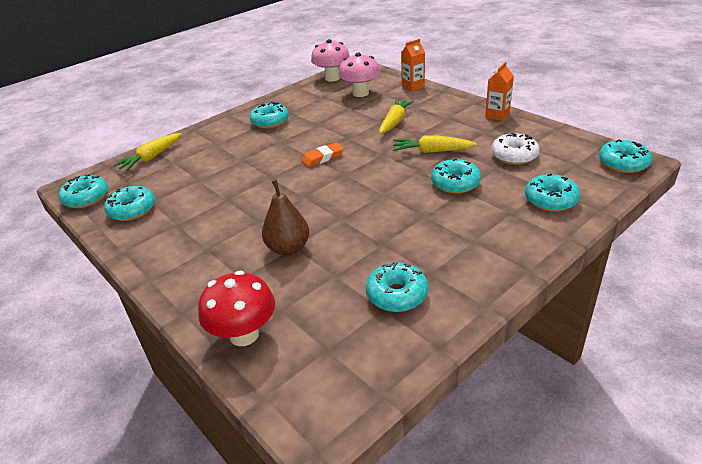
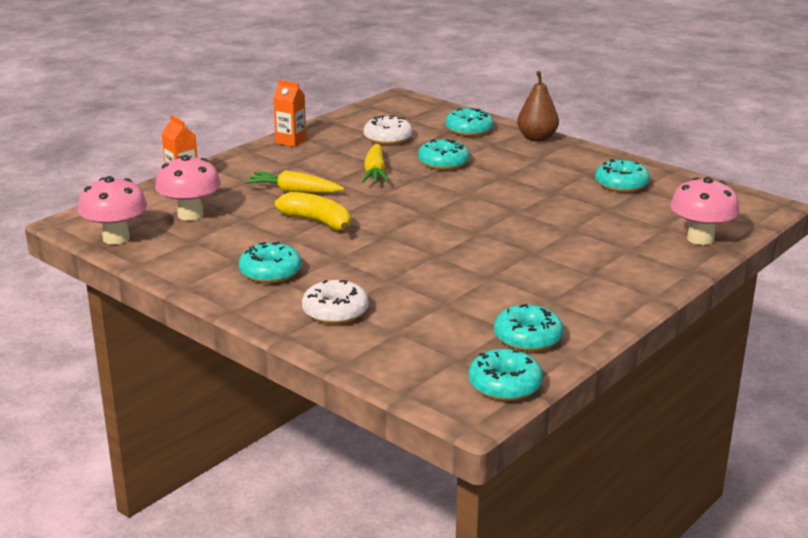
camera: 100 degrees left, 10 degrees down
yellow carrot [113,133,182,172] -> none
red mushroom [198,270,275,346] -> pink mushroom [670,177,739,245]
brown pear [262,180,309,255] -> brown pear moved to [517,71,559,142]
orange eraser [301,142,344,167] -> none
turquoise donut [599,139,652,173] -> none
none -> yellow banana [275,192,351,233]
none -> white donut [302,280,368,324]

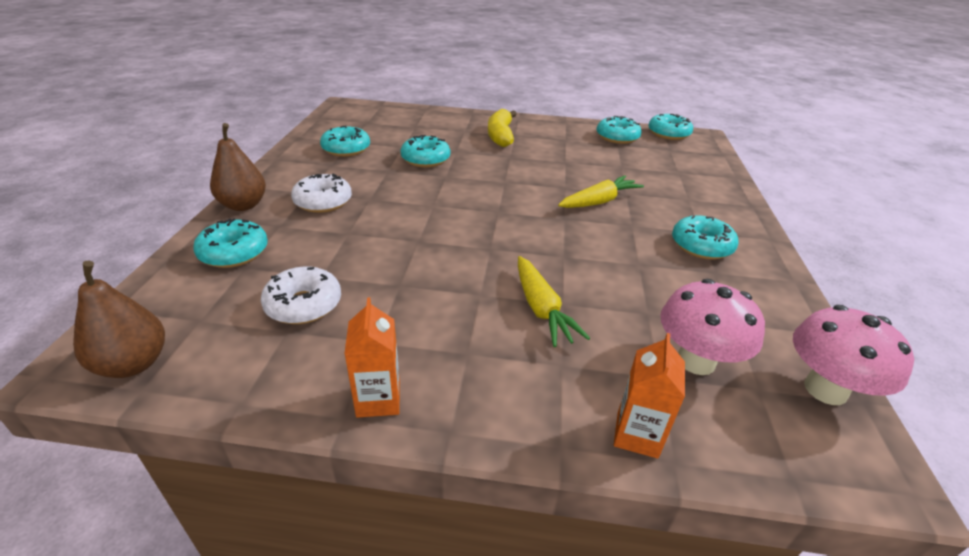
camera: 125 degrees left, 10 degrees up
yellow banana [275,192,351,233] -> yellow banana moved to [488,109,517,147]
white donut [302,280,368,324] -> white donut moved to [291,174,352,213]
yellow carrot [362,144,389,183] -> yellow carrot moved to [558,176,644,208]
turquoise donut [418,139,469,170] -> turquoise donut moved to [400,135,450,167]
pink mushroom [670,177,739,245] -> none
none -> brown pear [73,261,165,378]

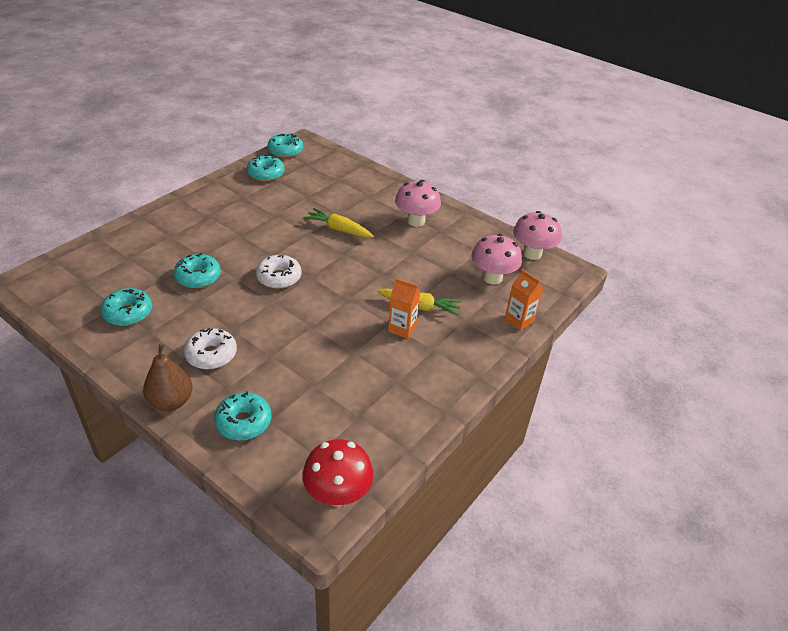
camera: 60 degrees left, 5 degrees up
brown pear [73,261,165,378] -> red mushroom [302,439,374,507]
white donut [261,266,341,324] -> white donut moved to [256,255,302,289]
orange carton [344,297,400,418] -> orange carton moved to [388,278,420,339]
yellow banana [488,109,517,147] -> none
yellow carrot [558,176,644,208] -> yellow carrot turned 60 degrees counterclockwise [303,208,374,238]
turquoise donut [672,215,739,260] -> pink mushroom [395,180,441,227]

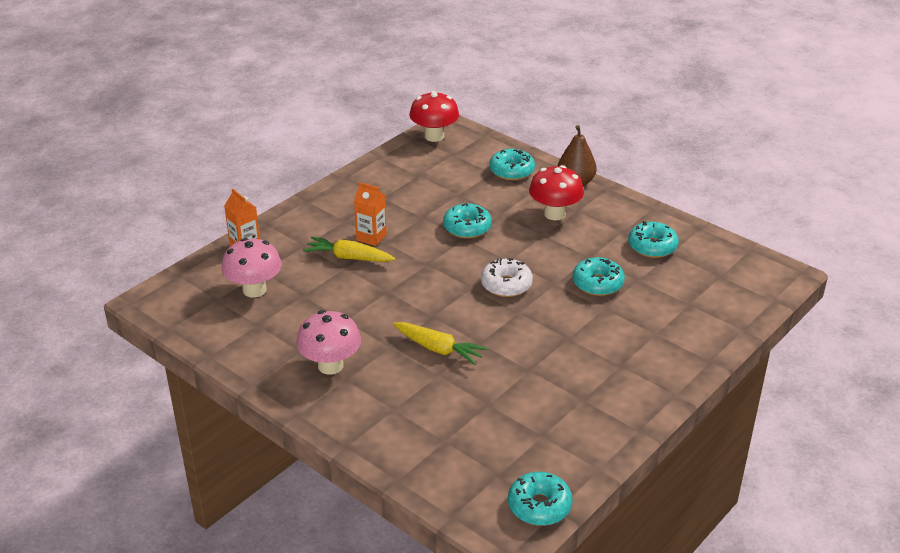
camera: 175 degrees left, 5 degrees down
white donut [184,328,237,369] -> red mushroom [529,165,584,220]
turquoise donut [247,155,285,182] -> turquoise donut moved to [443,203,492,239]
pink mushroom [513,211,561,260] -> none

